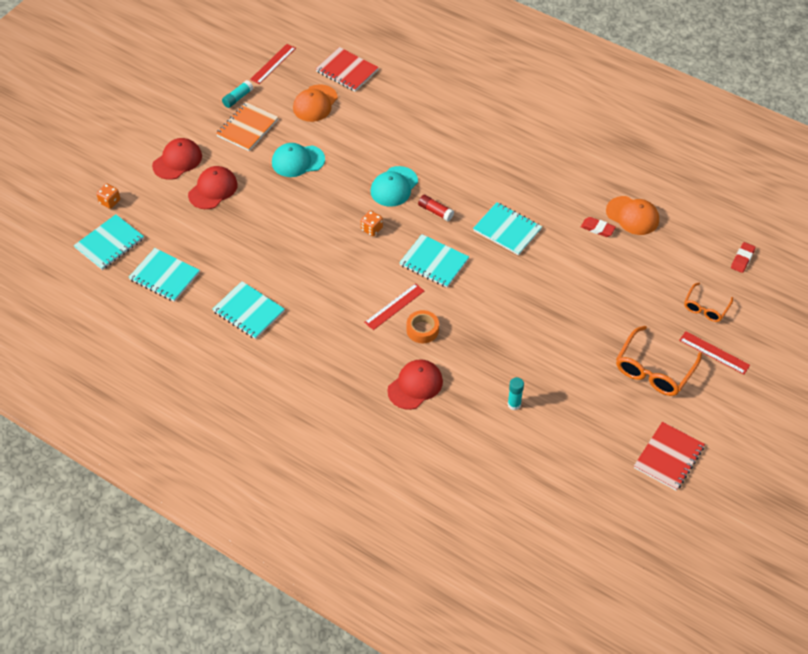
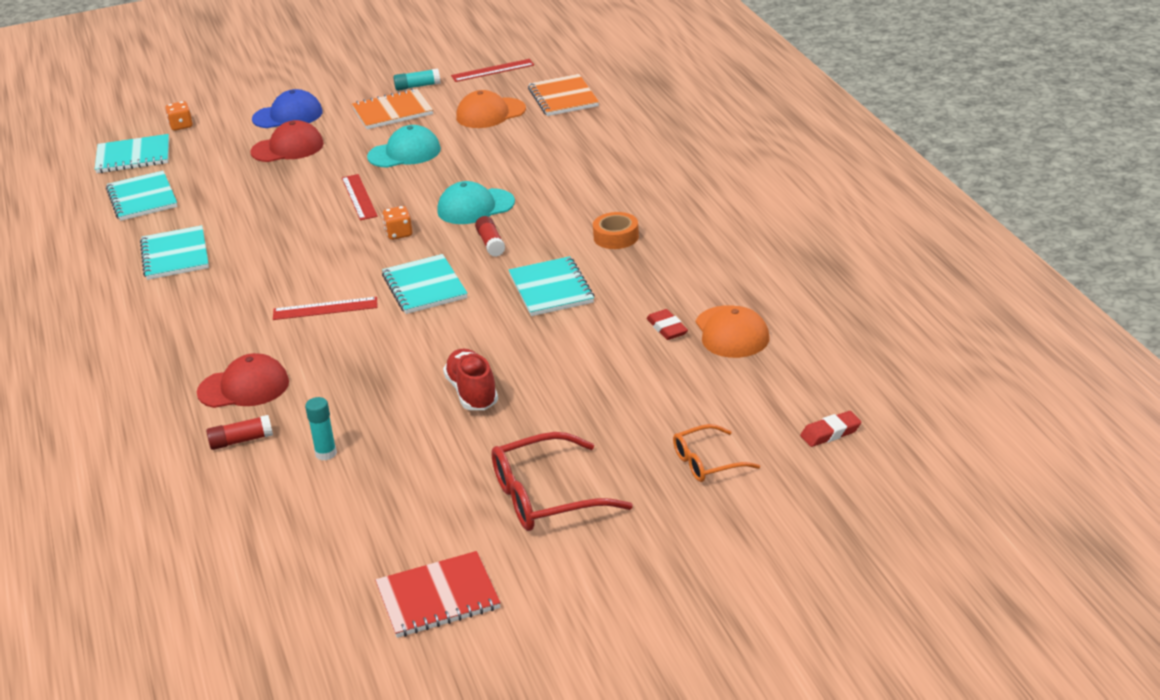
camera: 40 degrees right, 20 degrees down
red cap [152,138,202,180] -> blue cap [252,89,323,128]
turquoise cap [272,143,325,177] -> turquoise cap turned 135 degrees clockwise [367,125,441,168]
red notebook [316,47,379,92] -> orange notebook [528,74,599,116]
orange tape [406,310,439,343] -> orange tape moved to [593,212,639,249]
orange glasses [616,326,702,396] -> red glasses [491,432,633,531]
red ruler [679,331,750,374] -> red ruler moved to [342,174,378,221]
none -> red glue stick [206,415,273,450]
none -> red shoe [443,348,498,410]

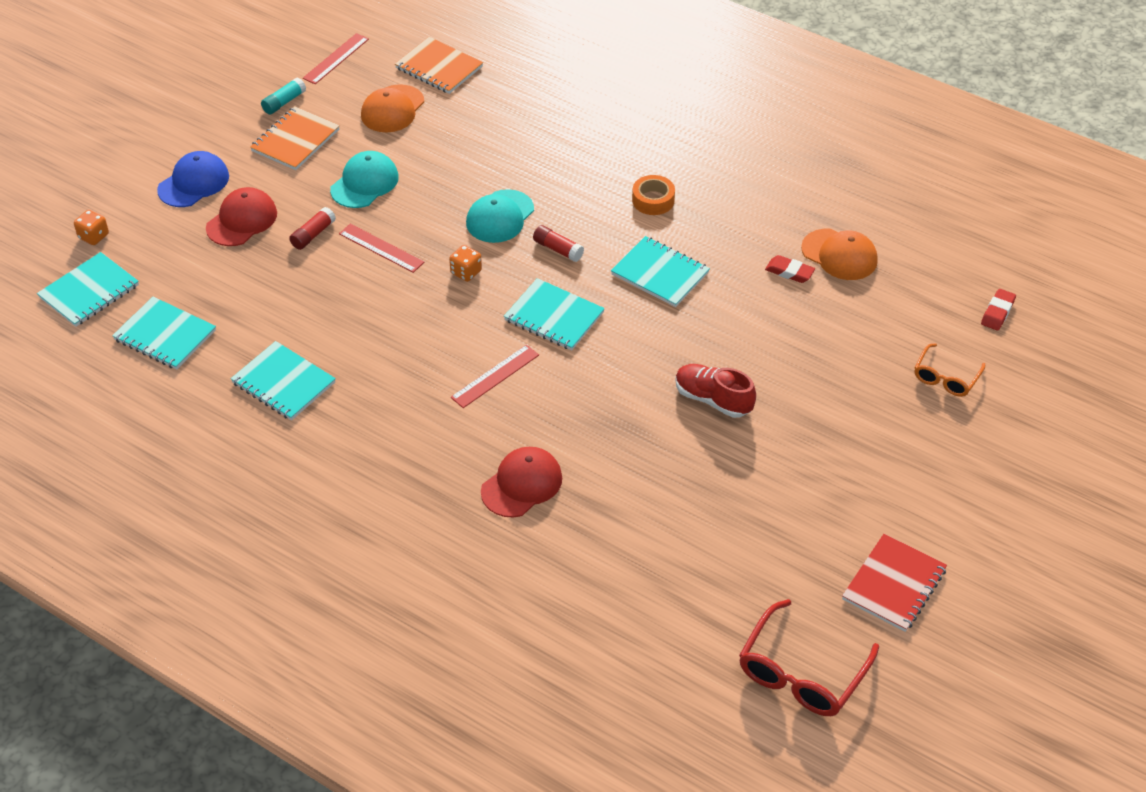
camera: 40 degrees left, 15 degrees up
red glue stick [206,415,273,450] -> red glue stick moved to [289,207,336,250]
turquoise glue stick [305,397,337,460] -> none
red glasses [491,432,633,531] -> red glasses moved to [739,599,879,716]

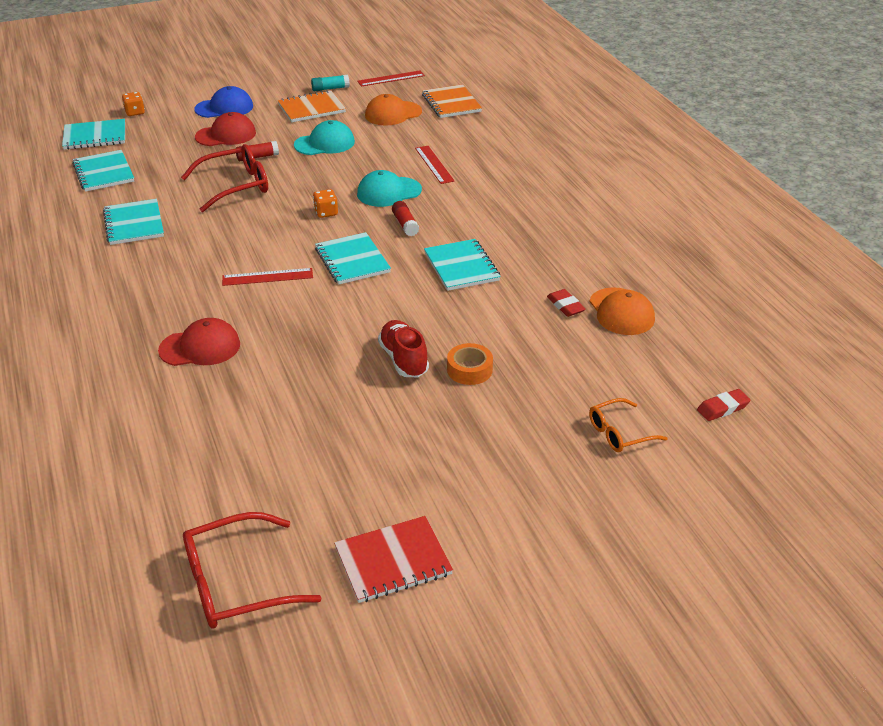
camera: 35 degrees right, 10 degrees down
red ruler [339,224,424,273] -> red ruler moved to [415,146,454,184]
orange tape [632,175,675,215] -> orange tape moved to [447,343,493,385]
none -> red glasses [181,144,268,212]

